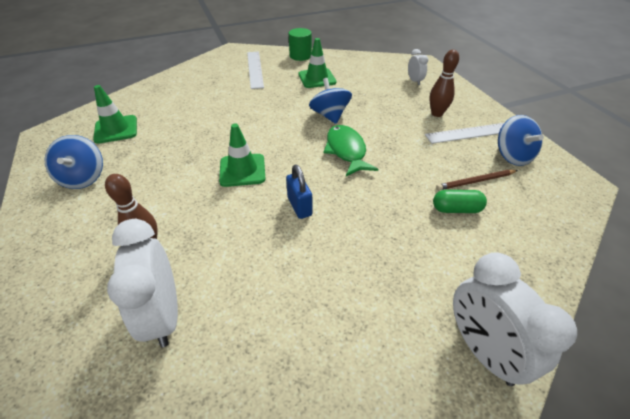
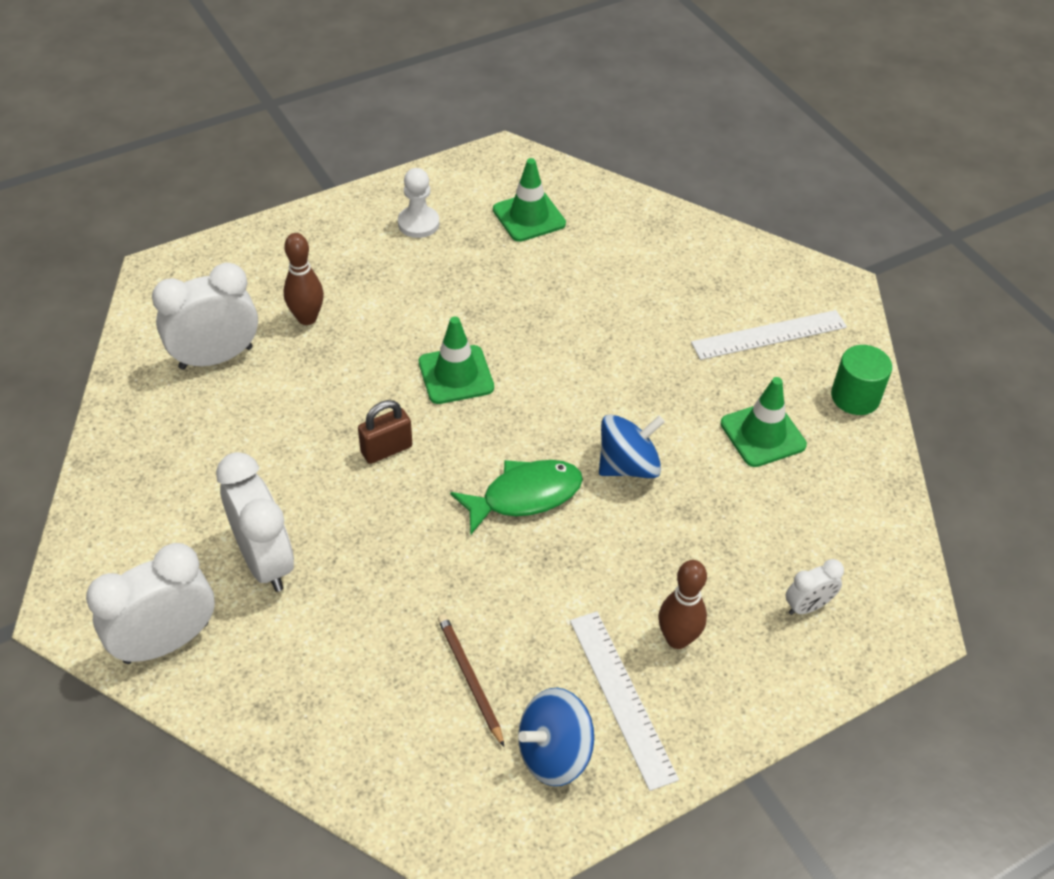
camera: 80 degrees right, 5 degrees up
blue spinning top [44,135,103,189] -> white pawn [398,168,439,238]
blue padlock [286,165,312,219] -> brown padlock [358,400,412,464]
green capsule [433,190,487,213] -> none
none -> white clock [216,452,294,592]

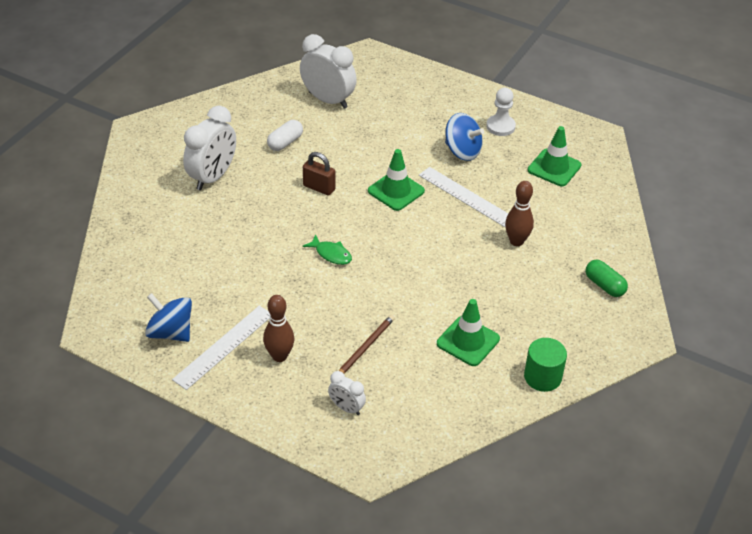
camera: 60 degrees right, 5 degrees down
white clock [86,543,215,664] -> none
brown bowling pin [283,233,324,325] -> brown bowling pin moved to [505,181,534,246]
brown pencil [438,614,504,747] -> brown pencil moved to [339,315,395,374]
green fish [450,460,583,535] -> green fish [303,234,352,265], size x0.61
blue spinning top [599,414,665,478] -> blue spinning top moved to [445,113,484,161]
white ruler [691,310,847,360] -> white ruler moved to [419,167,509,227]
none -> white capsule [267,120,303,151]
none -> green capsule [586,260,628,297]

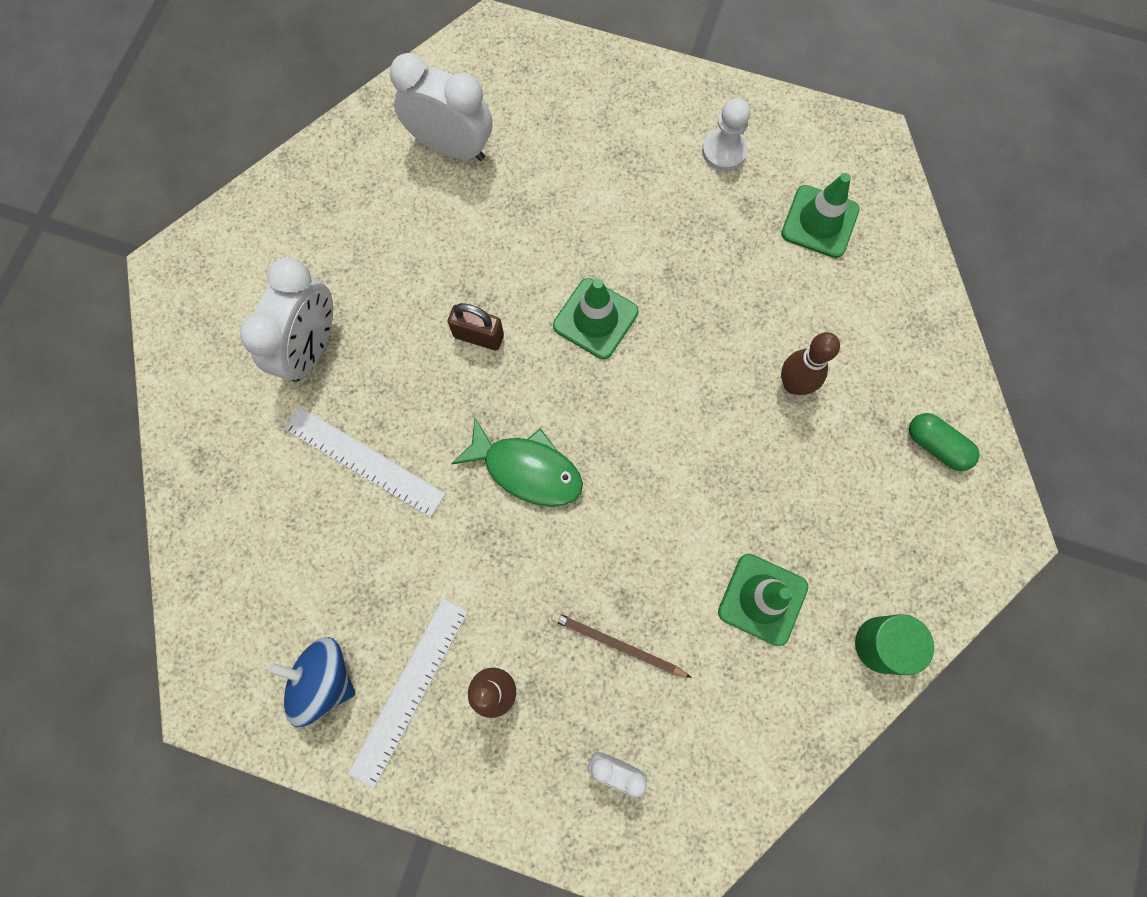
camera: 10 degrees left, 30 degrees up
white capsule [267,120,303,151] -> none
green fish [303,234,352,265] -> green fish [451,418,583,507], size x1.64
brown pencil [339,315,395,374] -> brown pencil turned 90 degrees counterclockwise [551,612,692,678]
white ruler [419,167,509,227] -> white ruler moved to [284,406,446,517]
blue spinning top [445,113,484,161] -> none

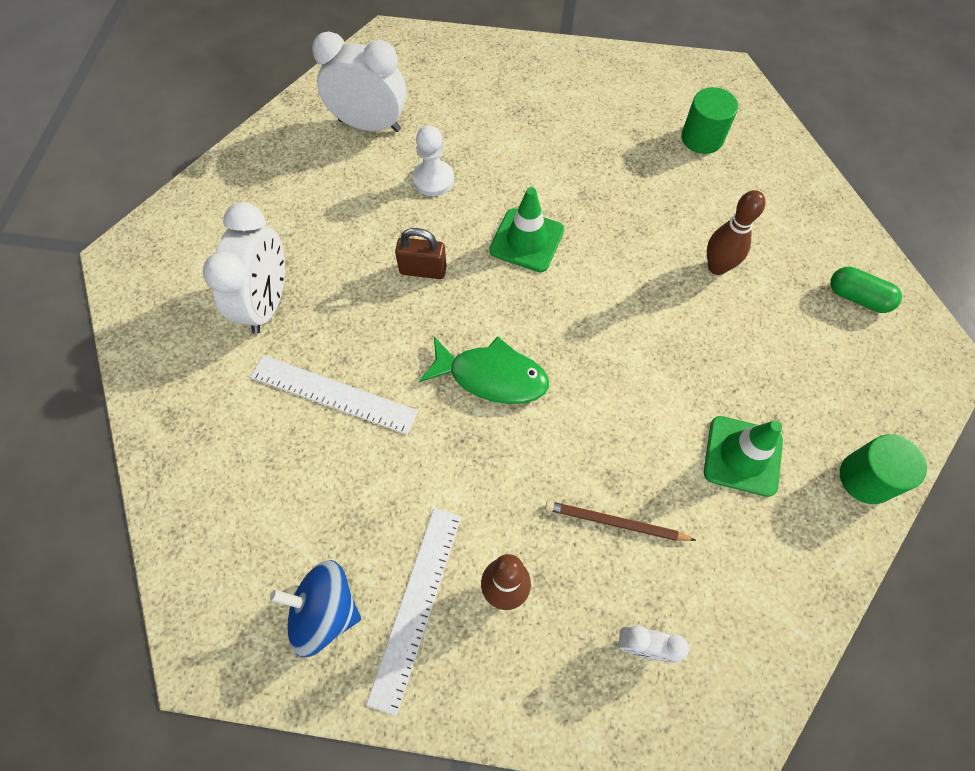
camera: 10 degrees left, 10 degrees down
white pawn [702,98,750,171] -> white pawn moved to [412,125,454,196]
green traffic cone [781,173,860,258] -> green cylinder [681,87,738,154]

